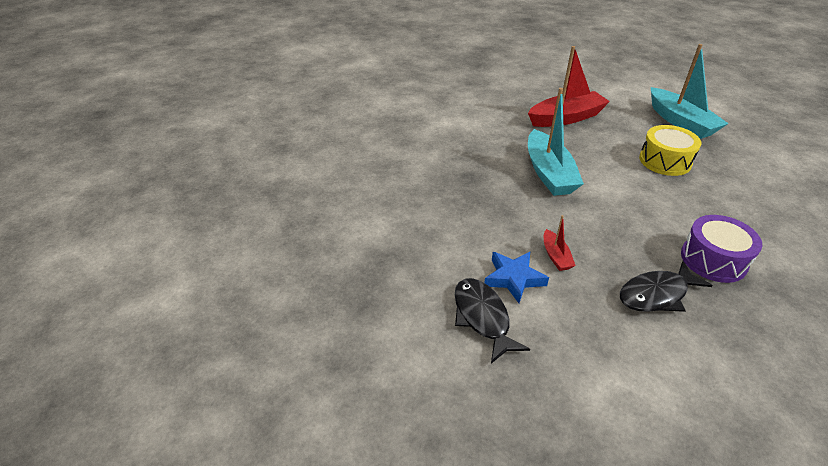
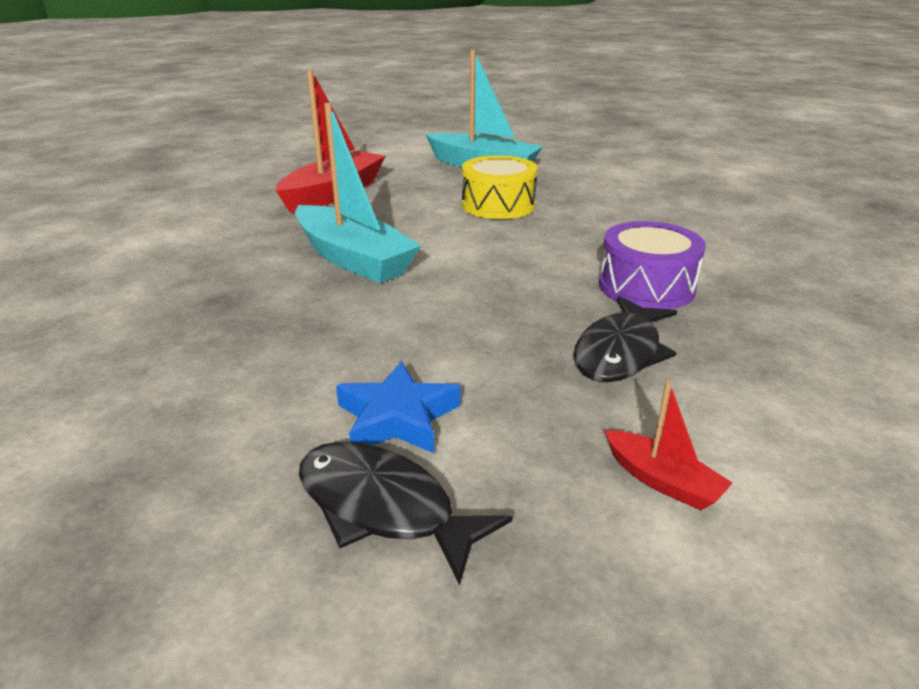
camera: 35 degrees left, 10 degrees down
red boat [544,215,576,271] -> red boat moved to [605,381,732,510]

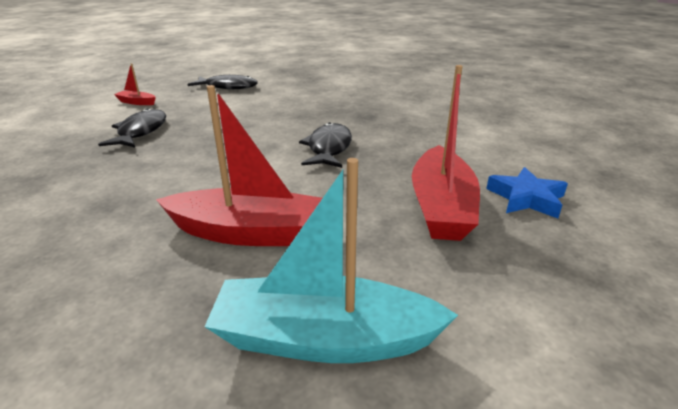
camera: 155 degrees right, 0 degrees up
turquoise boat [295,103,421,283] -> black fish [299,122,352,168]
blue star [336,361,460,453] -> blue star moved to [486,167,568,218]
yellow drum [462,155,538,219] -> red boat [156,85,322,246]
purple drum [599,221,706,309] -> none

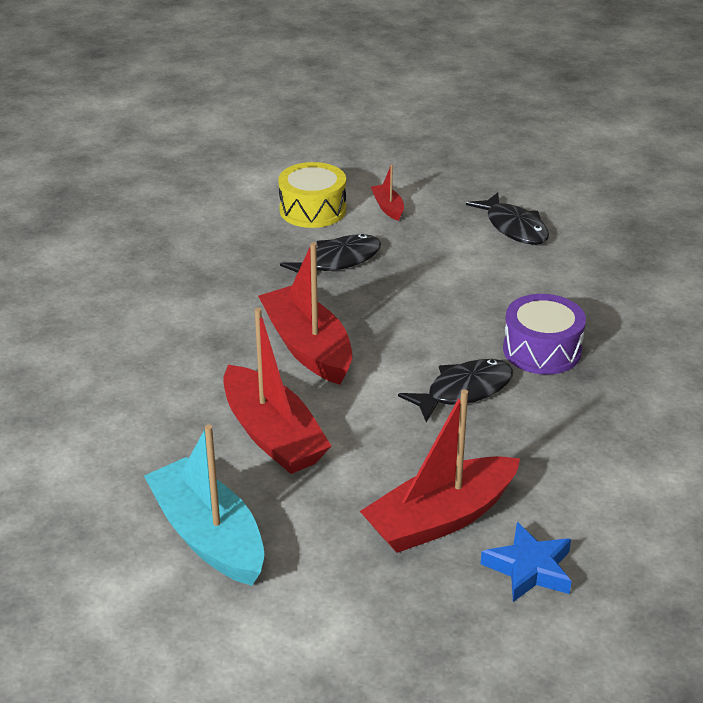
camera: 50 degrees right, 5 degrees up
none -> red boat [258,242,352,385]
none -> yellow drum [278,162,346,228]
none -> purple drum [503,294,586,374]

